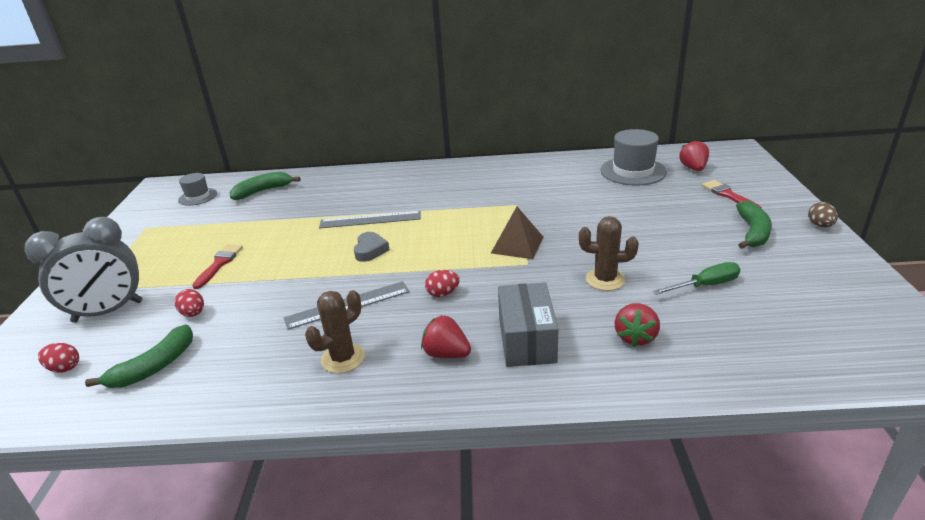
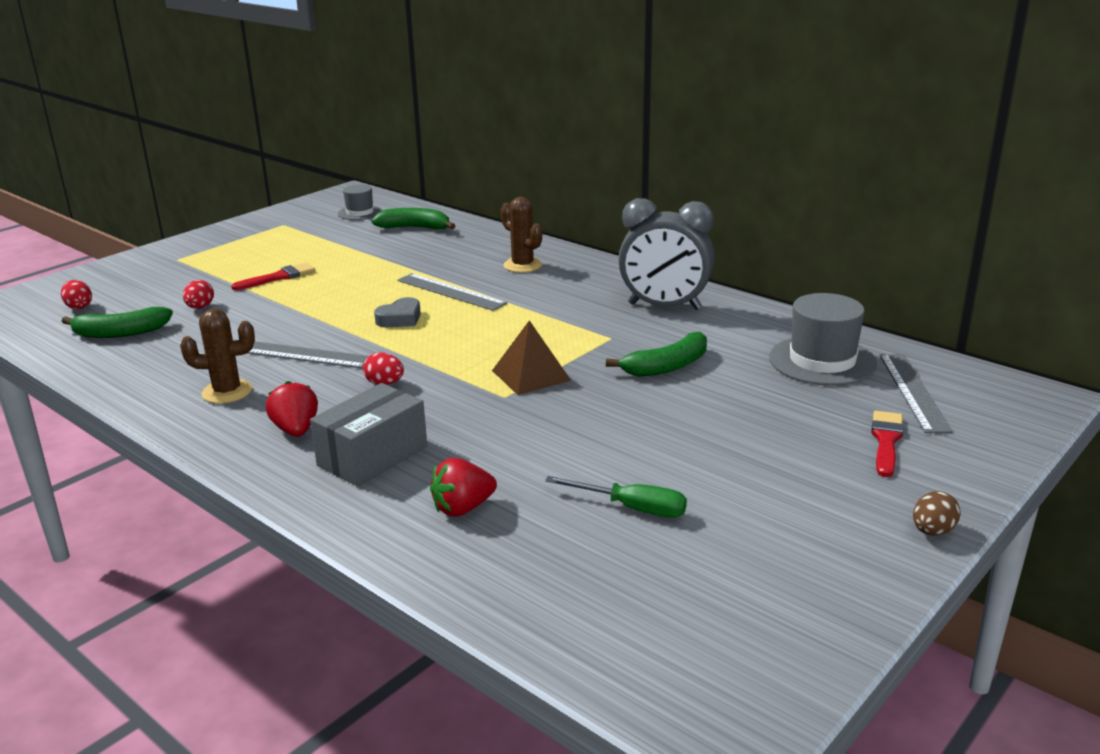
camera: 40 degrees right, 5 degrees down
grey clock [24,217,143,323] -> grey clock moved to [618,198,714,310]
brown cactus [579,216,639,291] -> brown cactus moved to [501,197,542,273]
red strawberry [679,140,709,171] -> grey ruler [879,354,953,433]
green banana [736,201,772,249] -> green banana moved to [606,332,707,377]

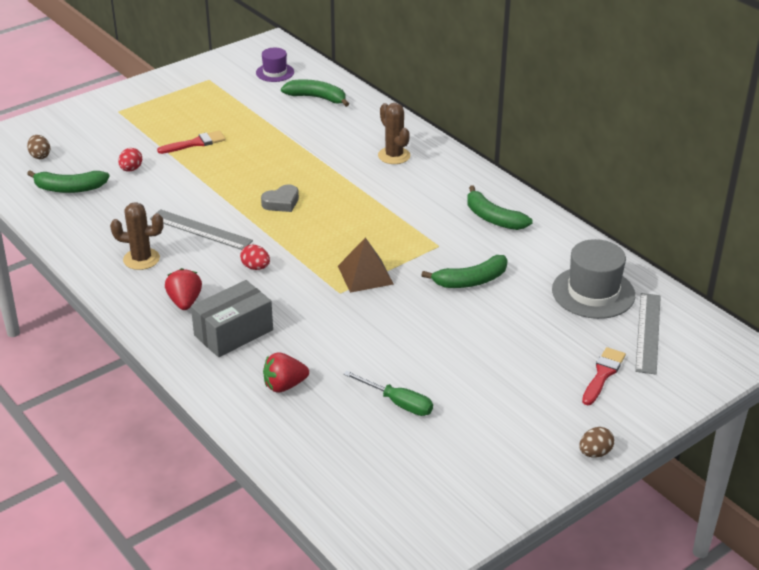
camera: 10 degrees right, 10 degrees up
red egg [61,280,92,309] -> brown egg [27,135,50,159]
grey hat [338,184,382,220] -> purple hat [256,48,294,82]
grey ruler [397,273,507,311] -> none
grey clock [618,198,714,310] -> green banana [467,185,532,230]

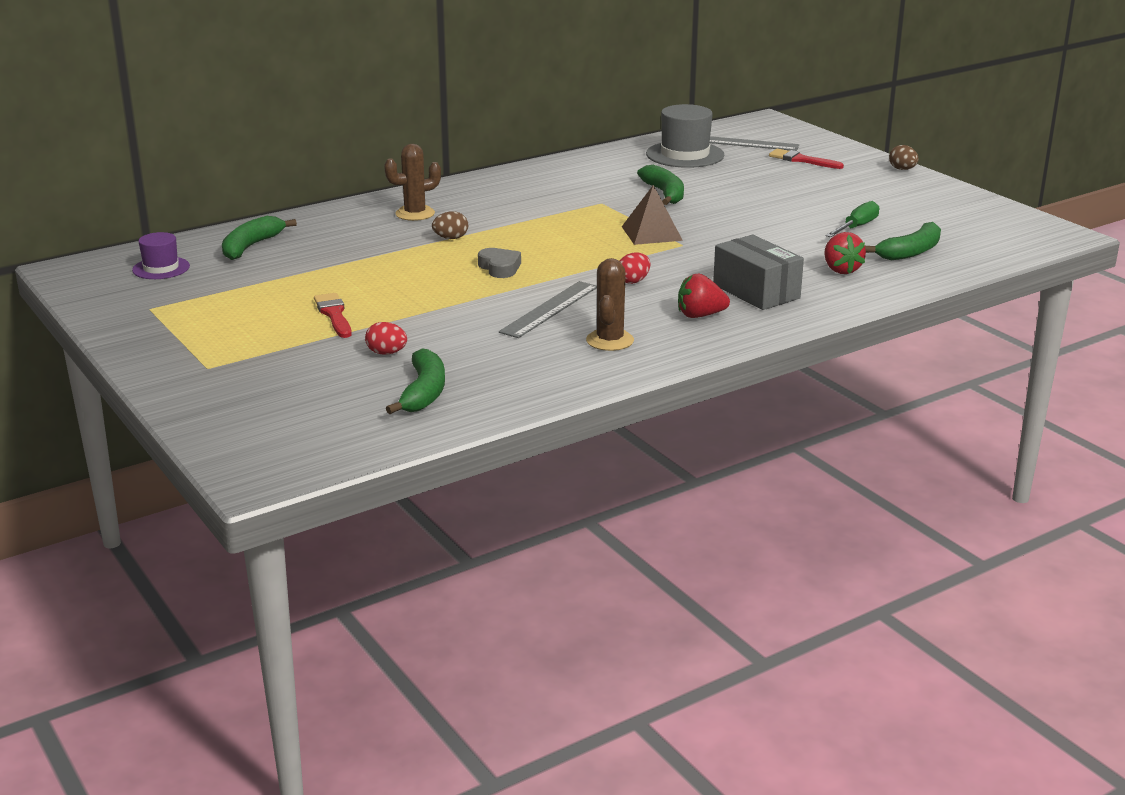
camera: 85 degrees left, 10 degrees down
brown egg [27,135,50,159] -> brown egg moved to [432,211,468,239]
green banana [467,185,532,230] -> green banana moved to [865,222,941,260]

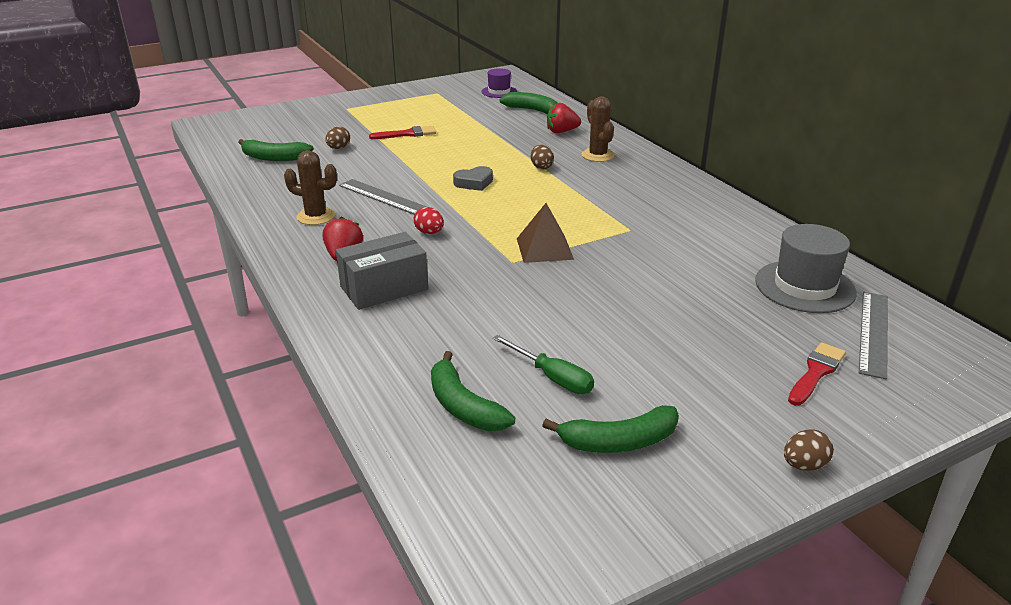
camera: 95 degrees right, 5 degrees up
red egg [365,322,407,355] -> brown egg [325,127,350,149]
green banana [637,165,684,205] -> green banana moved to [542,405,679,453]
red strawberry [824,232,866,274] -> red strawberry moved to [547,103,581,133]

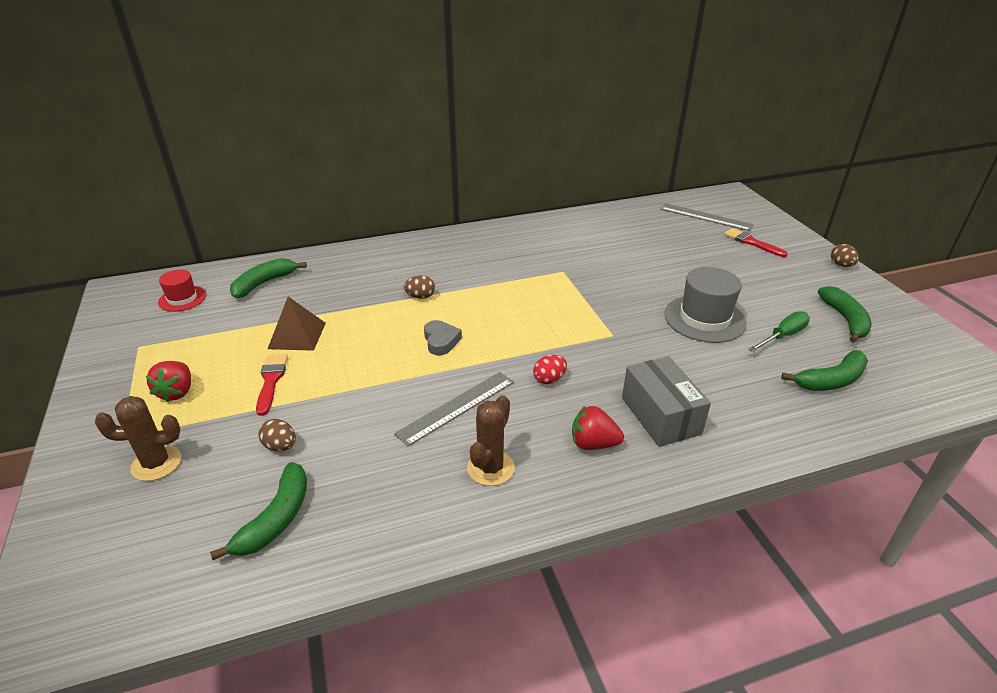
camera: 80 degrees left, 5 degrees up
purple hat [481,68,517,98] -> red hat [158,270,206,312]
brown pyramid [517,203,574,263] -> brown pyramid moved to [268,297,326,351]
red strawberry [547,103,581,133] -> red strawberry moved to [146,361,191,402]
brown cactus [582,97,615,162] -> brown cactus moved to [94,396,181,481]
grey hat [755,224,857,313] -> grey hat moved to [664,267,747,343]

